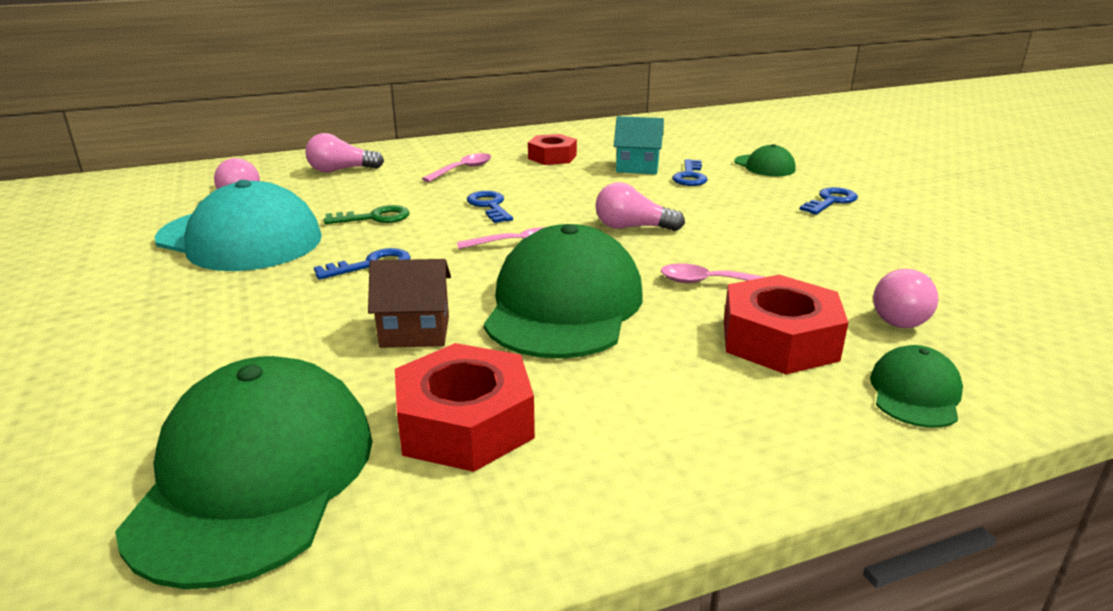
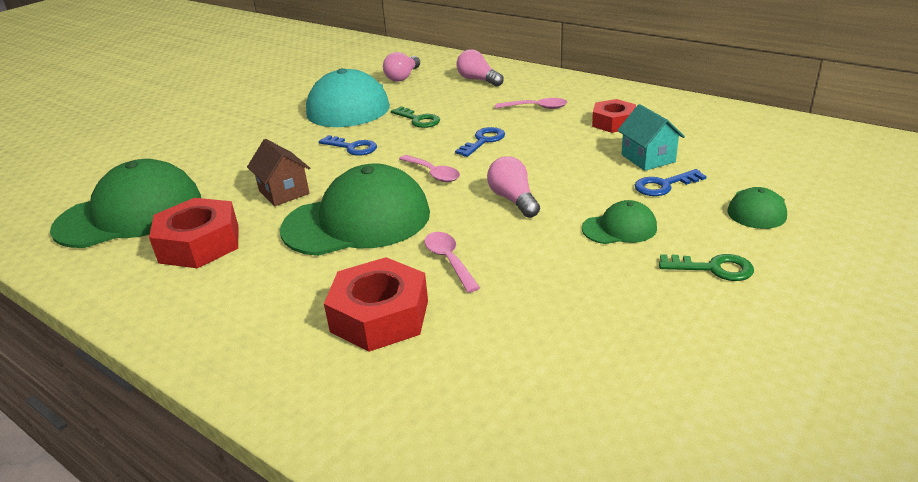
camera: 60 degrees right, 5 degrees up
blue key [799,187,858,215] -> green key [659,254,754,281]
green cap [870,345,963,428] -> green cap moved to [582,200,657,244]
pink light bulb [873,269,939,328] -> none

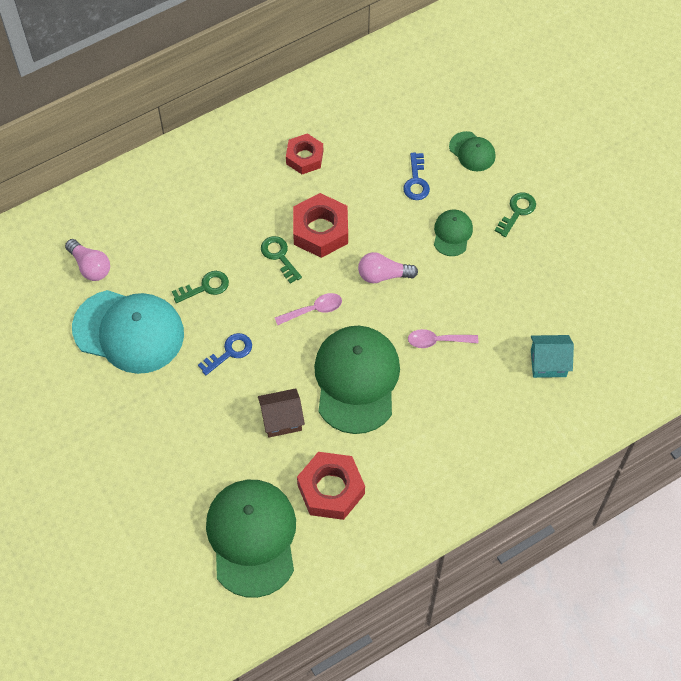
camera: 70 degrees left, 30 degrees up
red nut [324,257,428,352] -> red nut moved to [293,193,348,258]
blue key [455,127,505,157] -> green key [261,236,302,284]
pink light bulb [456,49,504,87] -> none
pink spoon [495,98,567,109] -> none
turquoise house [617,104,685,171] -> turquoise house moved to [531,335,574,378]

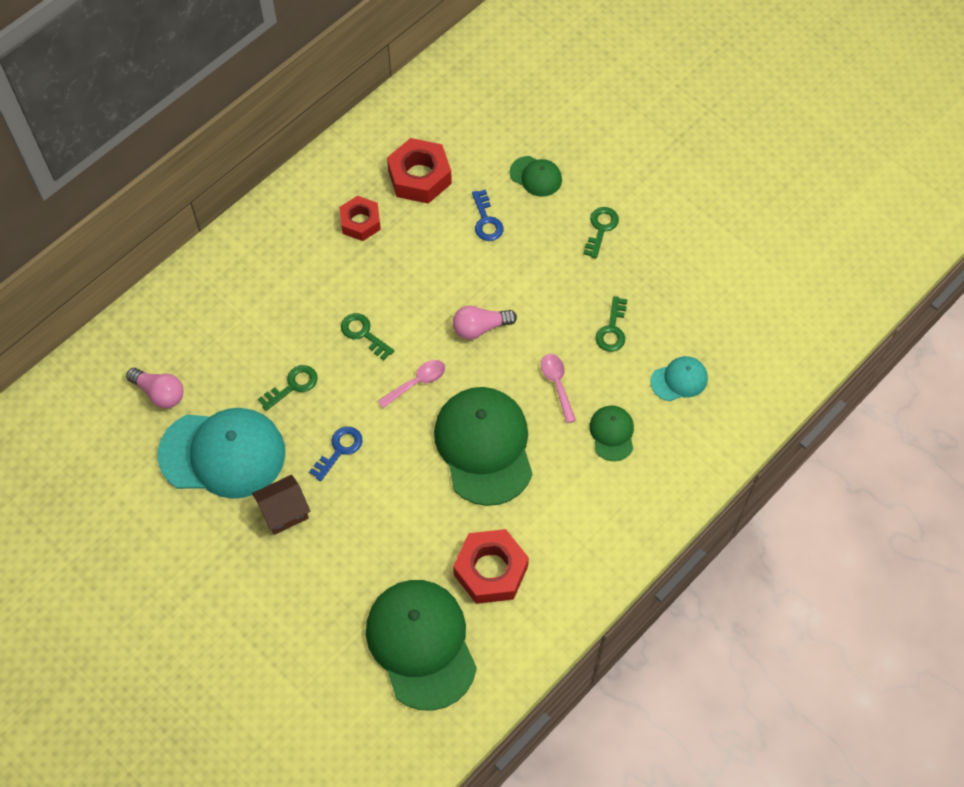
camera: 15 degrees left, 0 degrees up
brown house [258,388,305,438] -> brown house moved to [252,475,310,535]
red nut [293,193,348,258] -> red nut moved to [387,138,452,204]
pink spoon [408,329,478,348] -> pink spoon turned 90 degrees clockwise [541,354,576,423]
green cap [434,209,473,256] -> green cap moved to [589,405,634,461]
turquoise house [531,335,574,378] -> turquoise cap [651,356,708,401]
none -> green key [595,296,627,352]

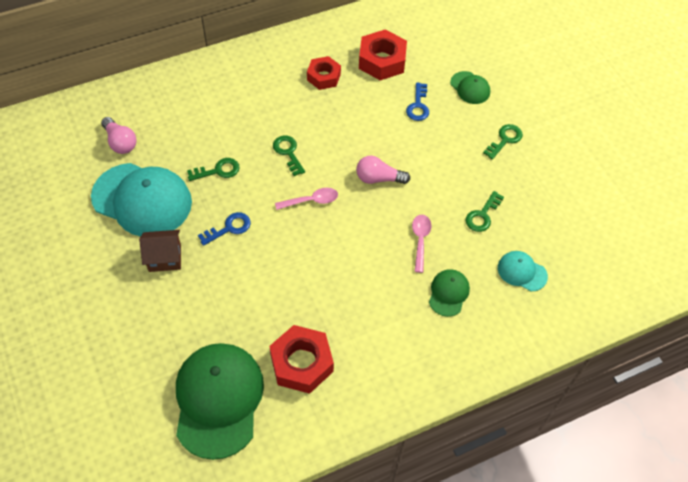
camera: 20 degrees right, 5 degrees down
green cap [434,387,532,506] -> none
turquoise cap [651,356,708,401] -> turquoise cap turned 150 degrees counterclockwise [498,251,548,291]

